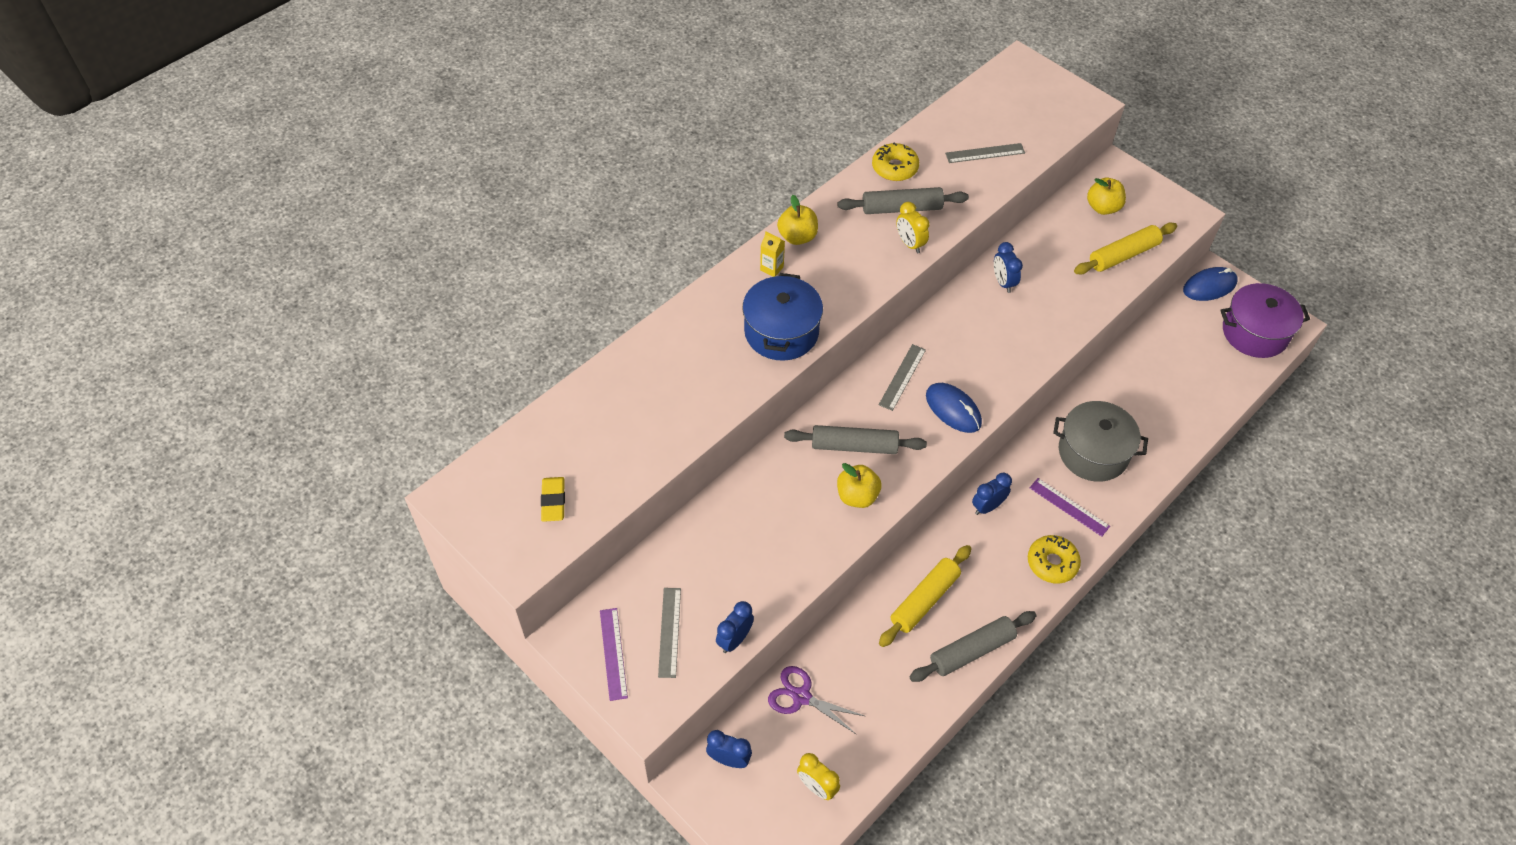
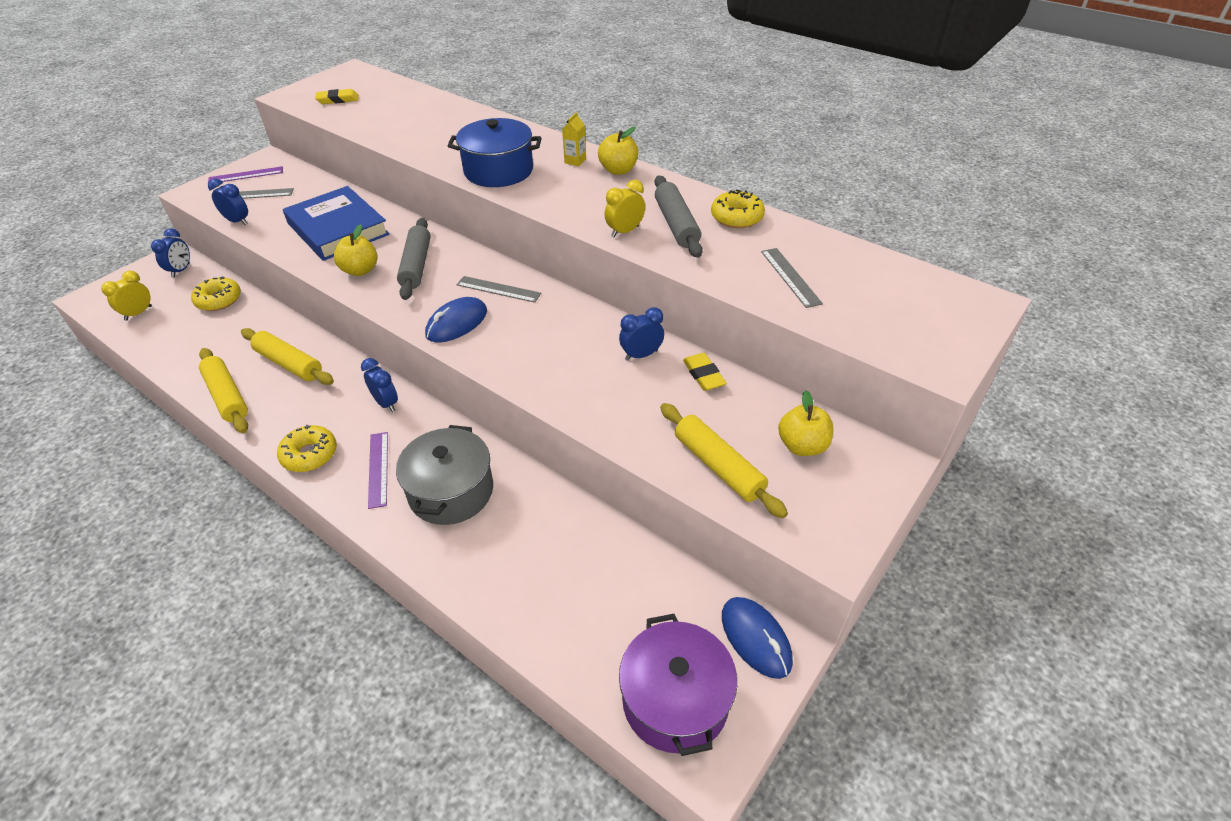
camera: 85 degrees right, 10 degrees down
purple scissors [768,666,864,735] -> yellow donut [191,276,241,311]
grey rolling pin [910,611,1037,682] -> yellow rolling pin [199,348,248,433]
purple ruler [1030,478,1110,537] -> purple ruler turned 45 degrees counterclockwise [368,432,388,509]
none -> blue book [283,186,389,261]
none -> yellow eraser [683,353,727,391]

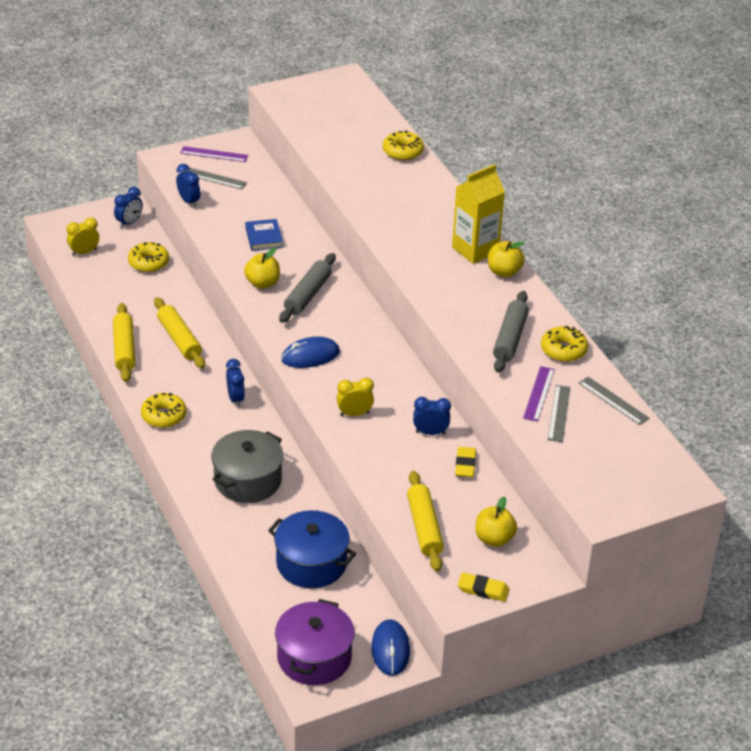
camera: 25 degrees right, 5 degrees down
blue book [283,186,389,261] -> blue book [245,219,283,251], size x0.50
yellow eraser [315,89,359,104] -> yellow eraser moved to [458,572,510,602]
purple ruler [368,432,388,509] -> purple ruler moved to [523,366,555,422]
blue pot [448,118,542,187] -> blue pot moved to [268,510,356,588]
grey ruler [457,276,541,303] -> grey ruler moved to [579,377,650,425]
yellow carton [562,112,586,166] -> yellow carton [452,164,505,264], size x2.23
yellow clock [605,180,645,237] -> yellow clock moved to [337,378,374,416]
none -> yellow donut [383,130,424,160]

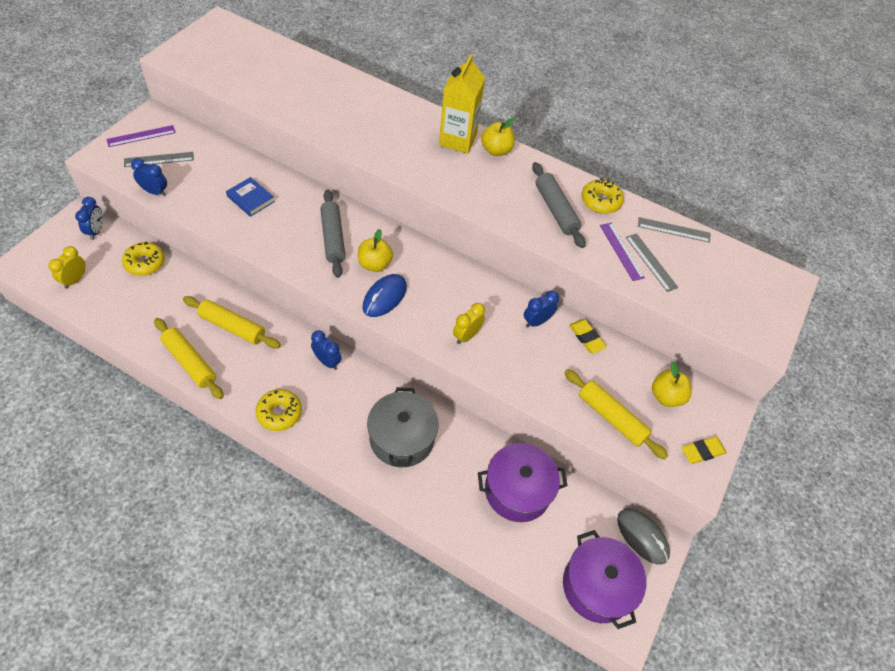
camera: 40 degrees left, 15 degrees up
yellow apple [244,248,280,289] -> yellow apple moved to [358,229,393,272]
blue pot [268,510,356,588] -> purple pot [478,443,568,522]
blue mouse [371,619,410,676] -> grey mouse [617,509,670,565]
yellow donut [383,130,424,160] -> none

